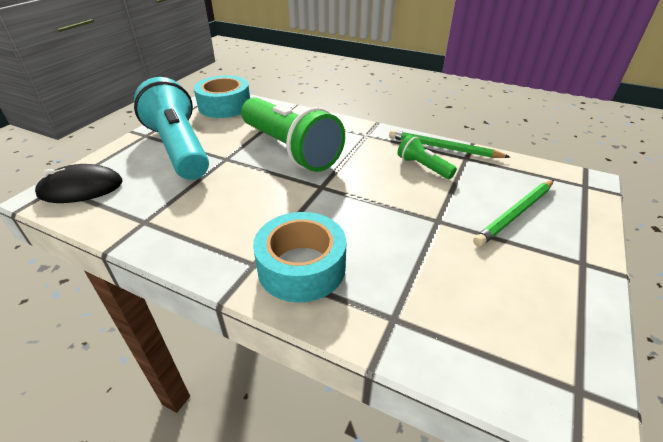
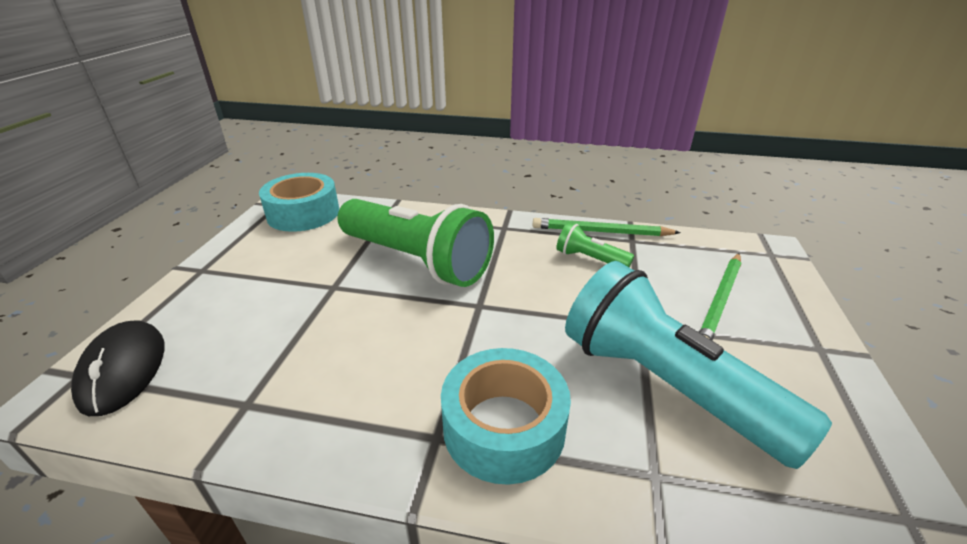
camera: 15 degrees left, 5 degrees down
black mouse [35,164,123,203] -> black mouse turned 75 degrees counterclockwise [71,321,164,416]
turquoise flashlight [134,77,209,180] -> turquoise flashlight moved to [565,261,832,469]

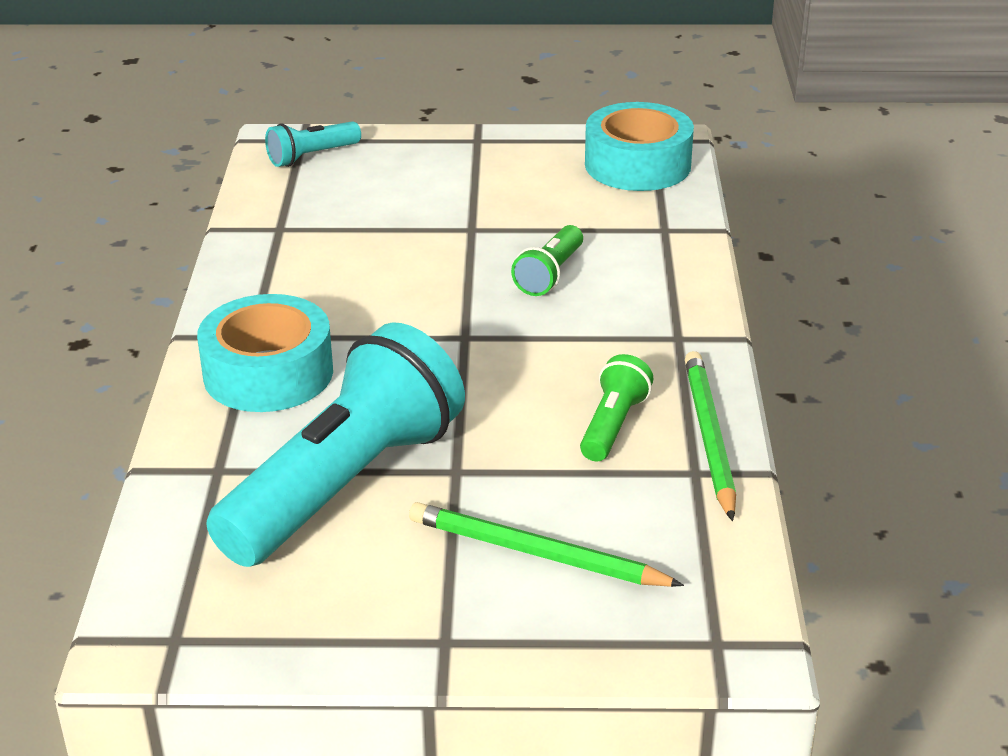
camera: 80 degrees right, 0 degrees up
black mouse [71,321,164,416] -> turquoise flashlight [265,121,361,167]
green flashlight [337,199,494,287] -> green flashlight [511,225,583,296], size x0.44

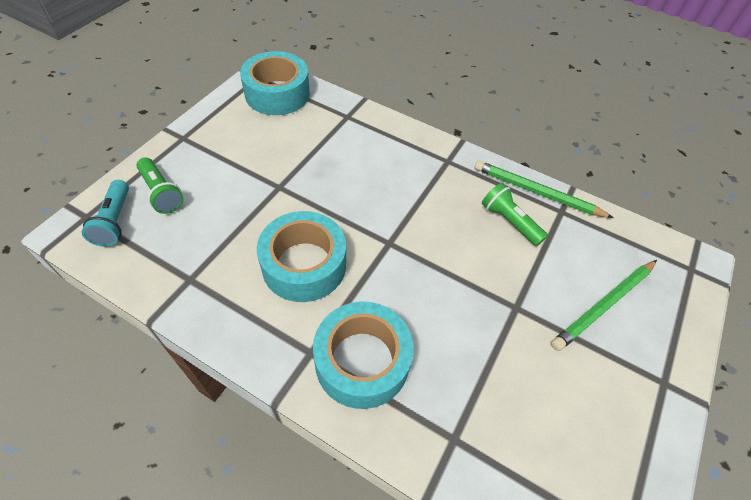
camera: 65 degrees left, 20 degrees up
turquoise flashlight [206,322,465,567] -> none
green flashlight [511,225,583,296] -> green flashlight moved to [136,158,184,214]
none -> turquoise tape [257,211,346,302]

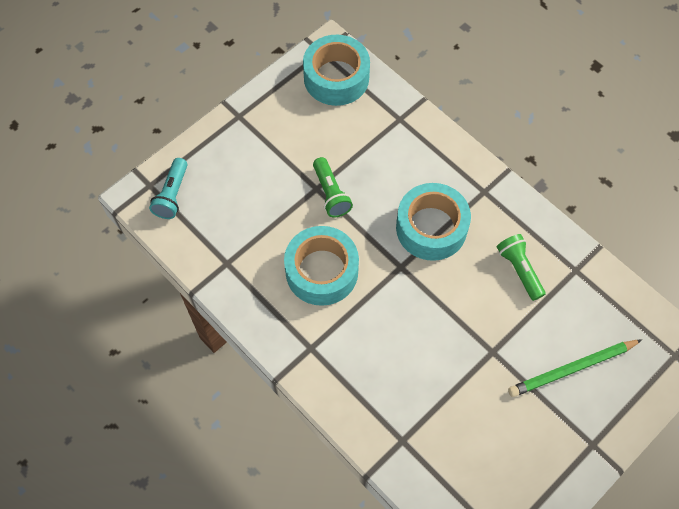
camera: 20 degrees right, 10 degrees up
green flashlight [136,158,184,214] -> green flashlight moved to [313,157,353,217]
turquoise tape [313,302,414,409] -> turquoise tape moved to [396,183,471,261]
green pencil [475,160,614,218] -> none

